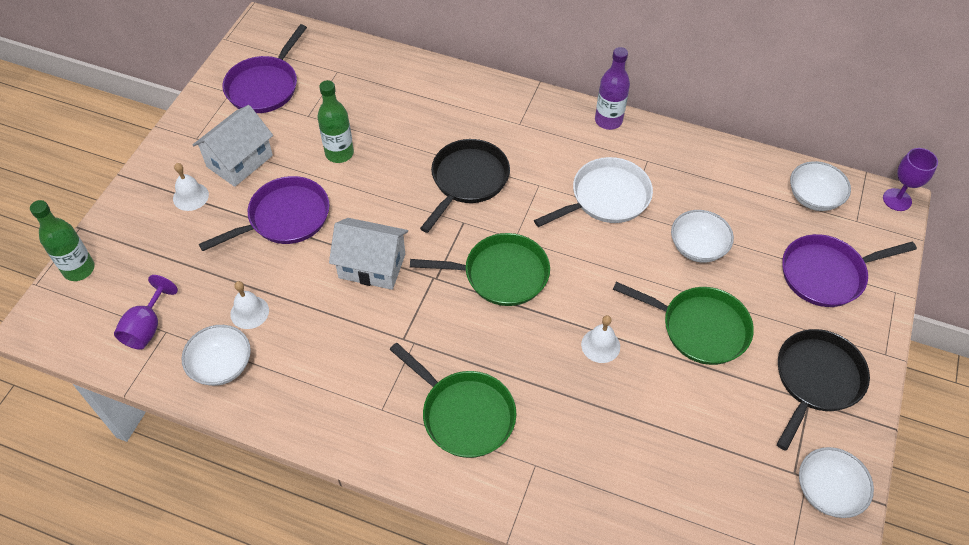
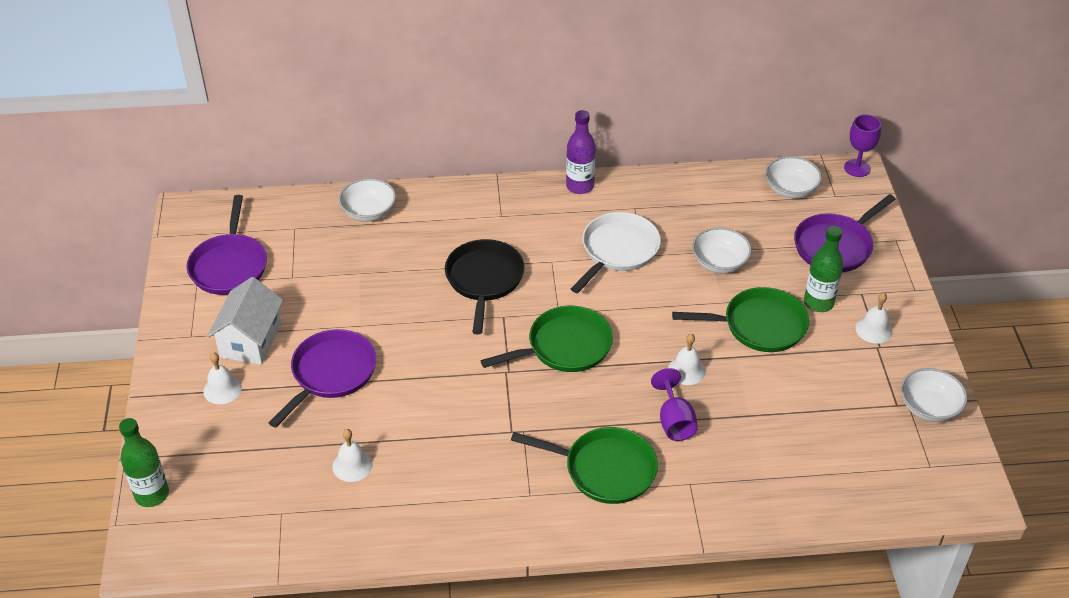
camera: 25 degrees left, 10 degrees down
purple goblet [114,275,178,350] -> purple goblet moved to [651,368,698,441]
white bowl [182,325,251,386] -> white bowl moved to [339,178,396,222]
green bottle [317,80,354,163] -> green bottle moved to [804,226,843,312]
white house [329,218,408,290] -> none
black pan [777,329,870,451] -> white bell [855,293,892,344]

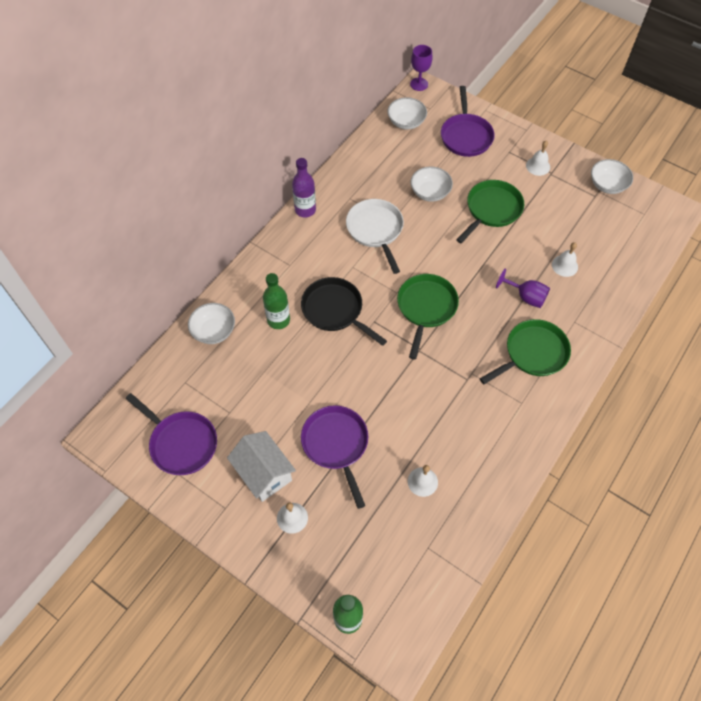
camera: 50 degrees left, 15 degrees up
white bell [668,334,706,385] -> white bell moved to [552,242,578,277]
green bottle [804,226,843,312] -> green bottle moved to [263,273,290,329]

